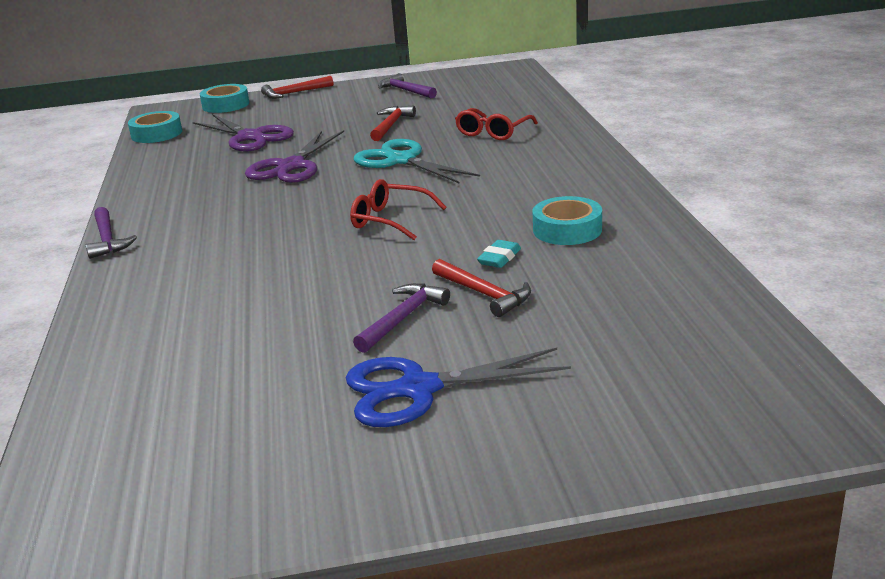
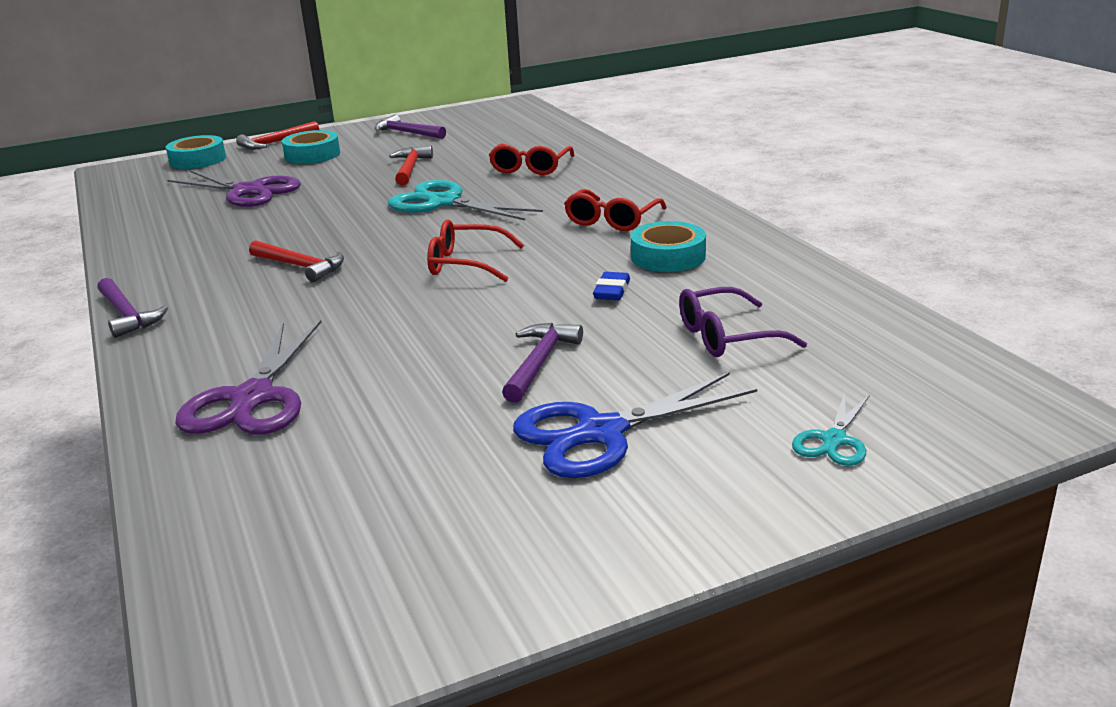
camera: 15 degrees left, 0 degrees up
turquoise tape [128,111,182,143] -> turquoise tape moved to [282,130,340,164]
purple scissors [245,130,344,183] -> purple scissors moved to [175,320,321,435]
red hammer [432,259,531,317] -> red hammer moved to [249,240,344,282]
turquoise eraser [477,240,521,268] -> blue eraser [593,272,630,301]
none -> red glasses [564,189,667,231]
none -> purple glasses [679,287,807,357]
none -> turquoise scissors [792,392,870,466]

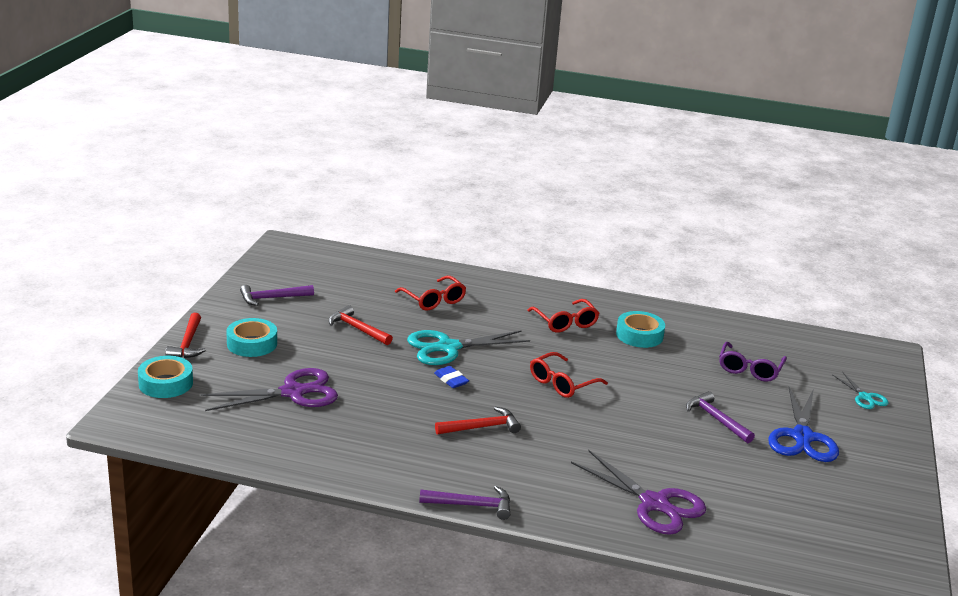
camera: 55 degrees left, 0 degrees up
blue eraser [593,272,630,301] -> blue eraser moved to [434,366,469,388]

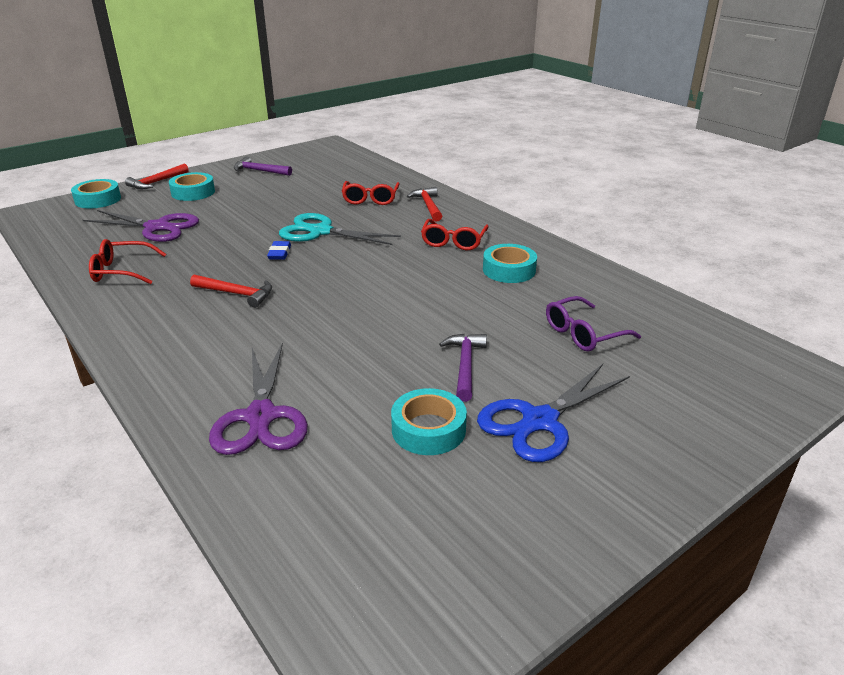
camera: 40 degrees right, 5 degrees up
red hammer [329,305,393,345] -> red hammer moved to [407,187,442,221]
purple hammer [419,486,510,520] -> none
red glasses [530,352,608,398] -> red glasses moved to [89,239,166,284]
turquoise scissors [833,372,889,409] -> none
none -> turquoise tape [391,388,467,455]

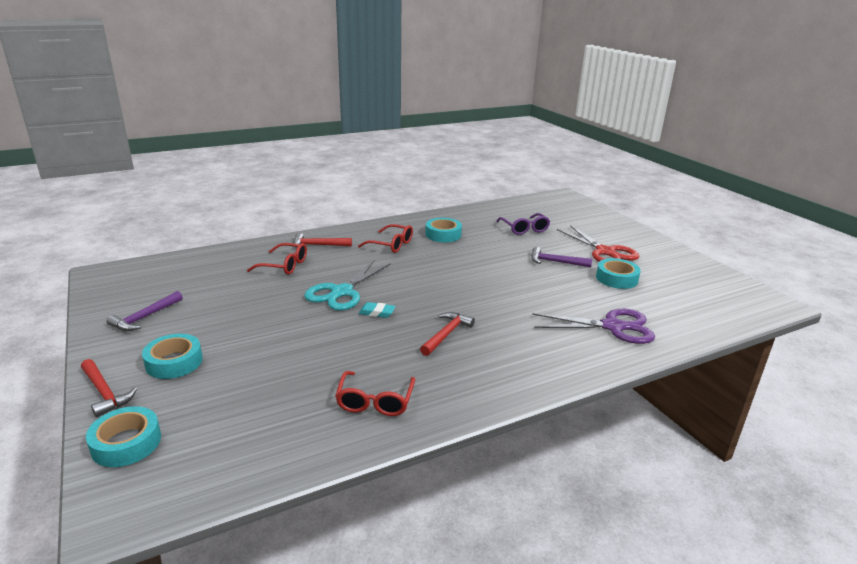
camera: 80 degrees left, 5 degrees down
purple scissors [83,210,199,242] -> none
blue eraser [267,241,291,260] -> turquoise eraser [359,302,396,318]
blue scissors [477,364,630,462] -> red scissors [557,225,640,262]

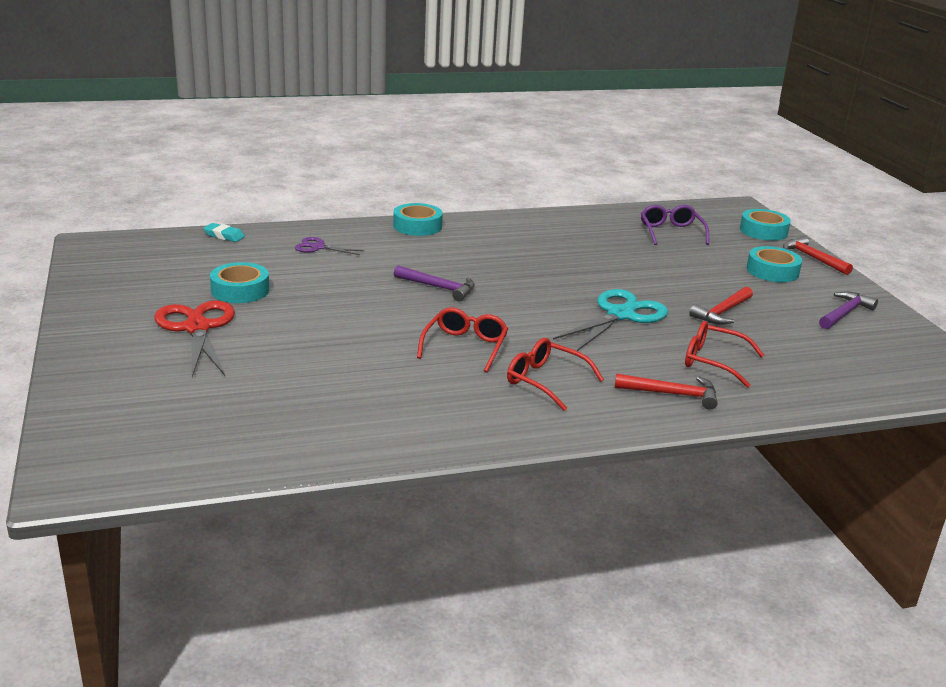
camera: 170 degrees left, 0 degrees up
red glasses [335,371,415,416] -> red glasses moved to [417,307,508,372]
turquoise eraser [359,302,396,318] -> turquoise eraser moved to [203,223,245,242]
red hammer [420,312,475,356] -> red hammer moved to [689,287,753,325]
turquoise tape [426,218,462,242] -> turquoise tape moved to [393,203,443,236]
purple glasses [496,213,550,235] -> purple glasses moved to [641,205,709,245]
purple hammer [531,247,592,268] -> purple hammer moved to [394,265,475,301]
purple scissors [532,308,655,344] -> purple scissors [295,237,365,255], size x0.53

